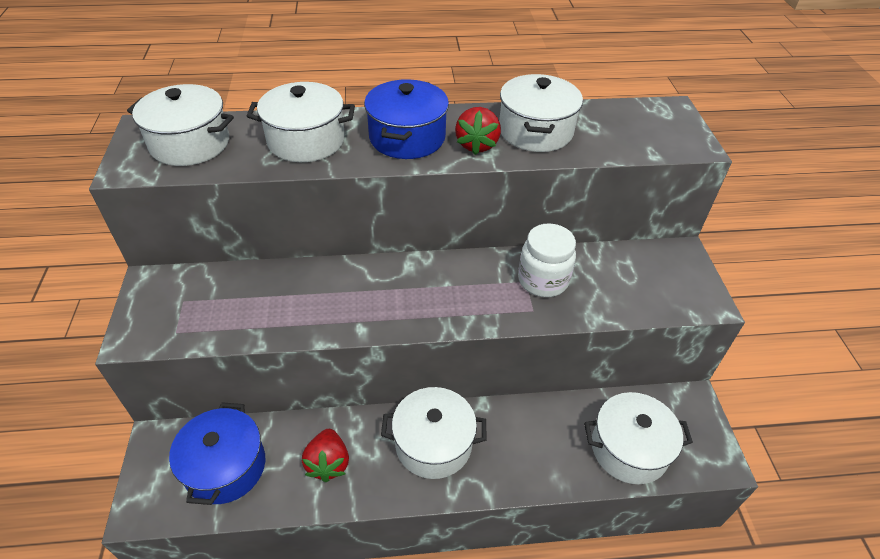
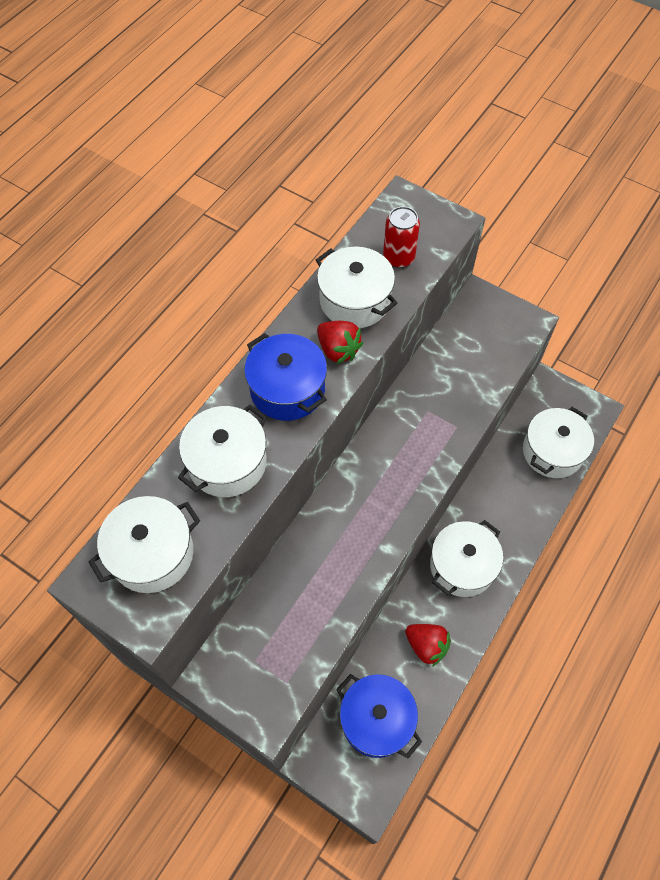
camera: 50 degrees left, 15 degrees up
white jar [518,224,576,297] -> none
none -> red can [383,206,420,268]

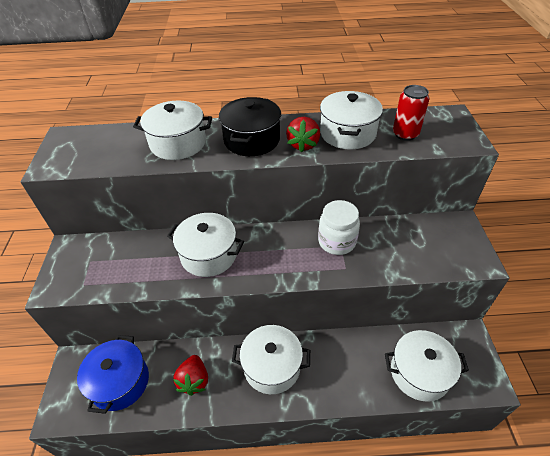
camera: 55 degrees right, 15 degrees down
white pot [89,496,200,593] -> white pot moved to [167,213,244,277]
blue pot [244,333,327,421] -> black pot [219,97,281,156]
none -> white jar [318,200,360,255]

